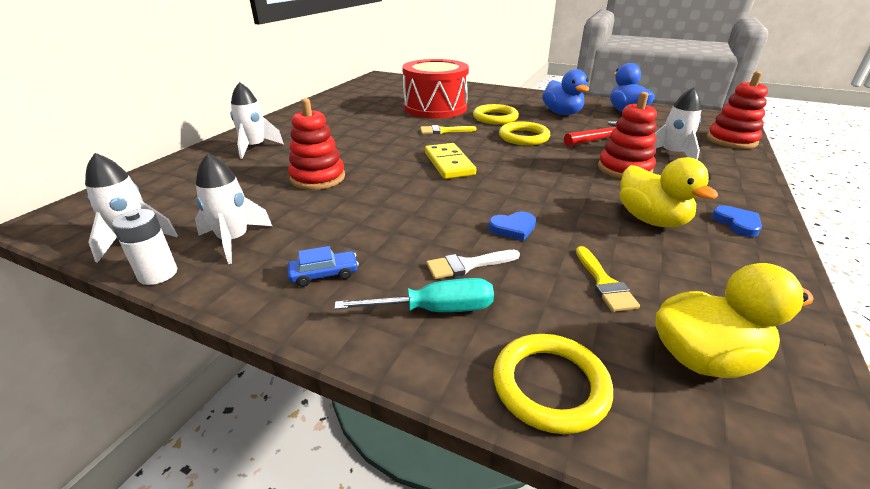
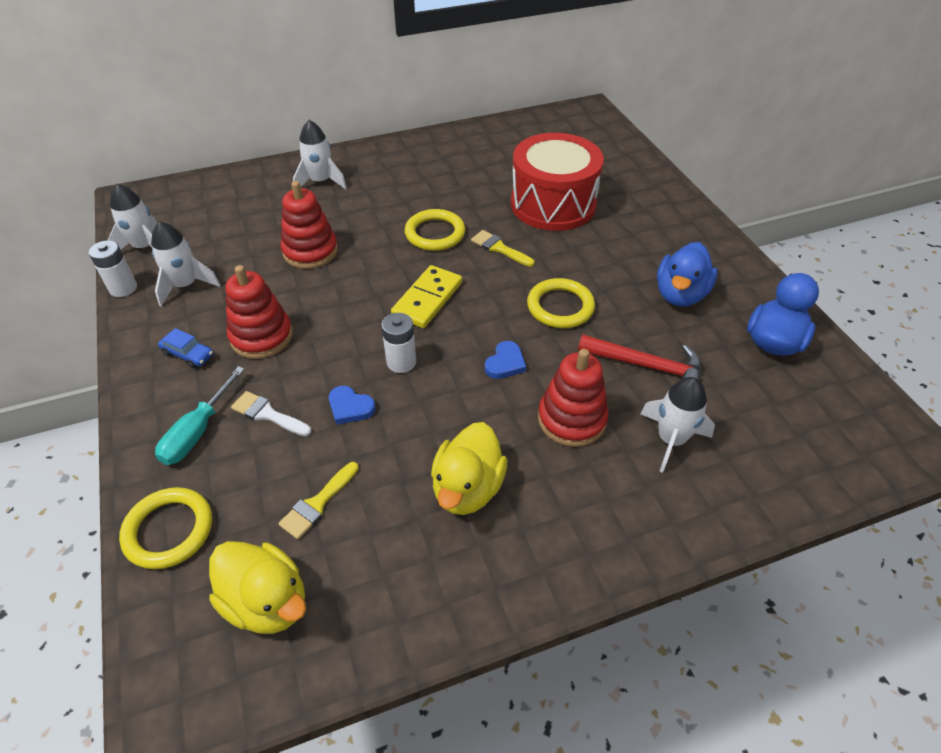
camera: 45 degrees right, 15 degrees up
turquoise screwdriver [335,278,494,312] -> turquoise screwdriver turned 75 degrees clockwise [155,366,245,465]
yellow ring [473,104,519,124] -> yellow ring moved to [404,209,465,251]
red stacking toy [707,71,768,149] -> red stacking toy moved to [225,265,293,359]
blue heart [712,205,762,237] -> blue heart moved to [485,341,526,379]
none -> white battery [381,313,416,373]

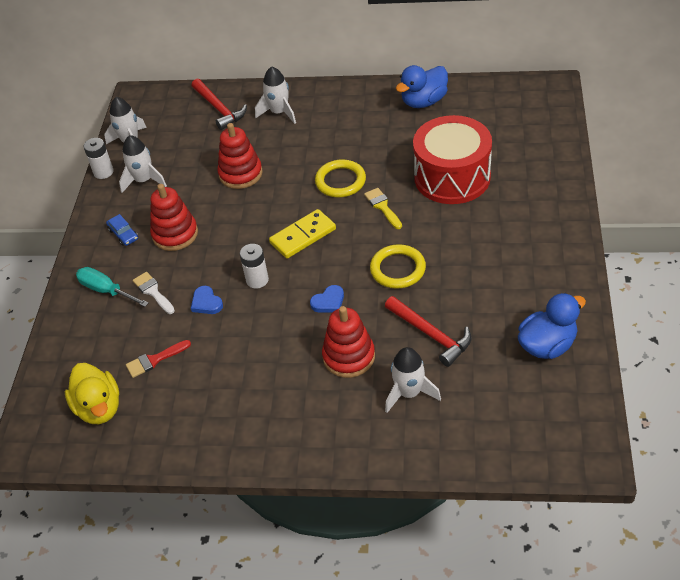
camera: 30 degrees right, 0 degrees up
yellow ring [119,487,212,569] -> none
turquoise screwdriver [155,366,245,465] -> turquoise screwdriver turned 75 degrees clockwise [76,267,149,307]
yellow brush [278,462,359,539] -> red brush [126,340,191,378]
yellow duck [431,422,507,515] -> none
blue duck [657,242,718,307] -> blue duck moved to [396,65,448,108]
none -> red hammer [192,79,247,130]

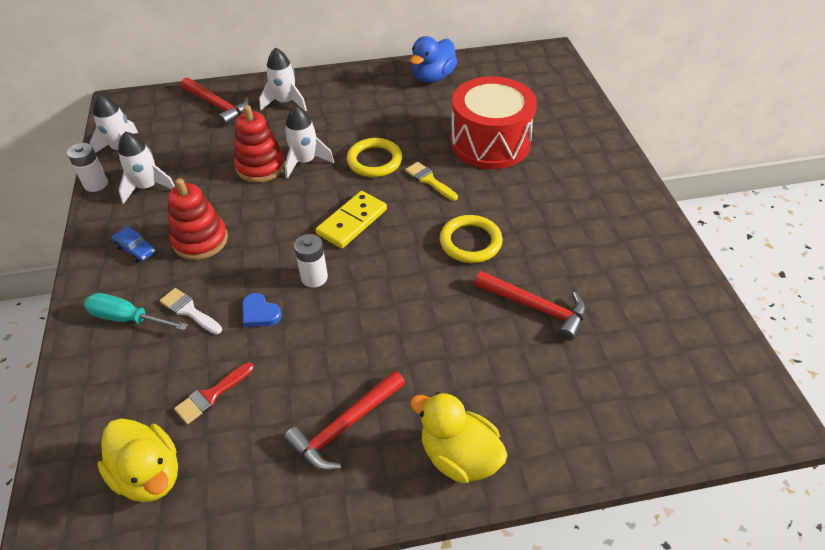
camera: 20 degrees left, 0 degrees up
blue heart [310,285,344,313] -> none
red stacking toy [322,306,375,378] -> none
white rocket [385,347,441,413] -> white rocket moved to [284,106,334,179]
blue duck [518,293,586,359] -> none
none -> red hammer [284,370,405,471]
none -> yellow duck [410,392,507,483]

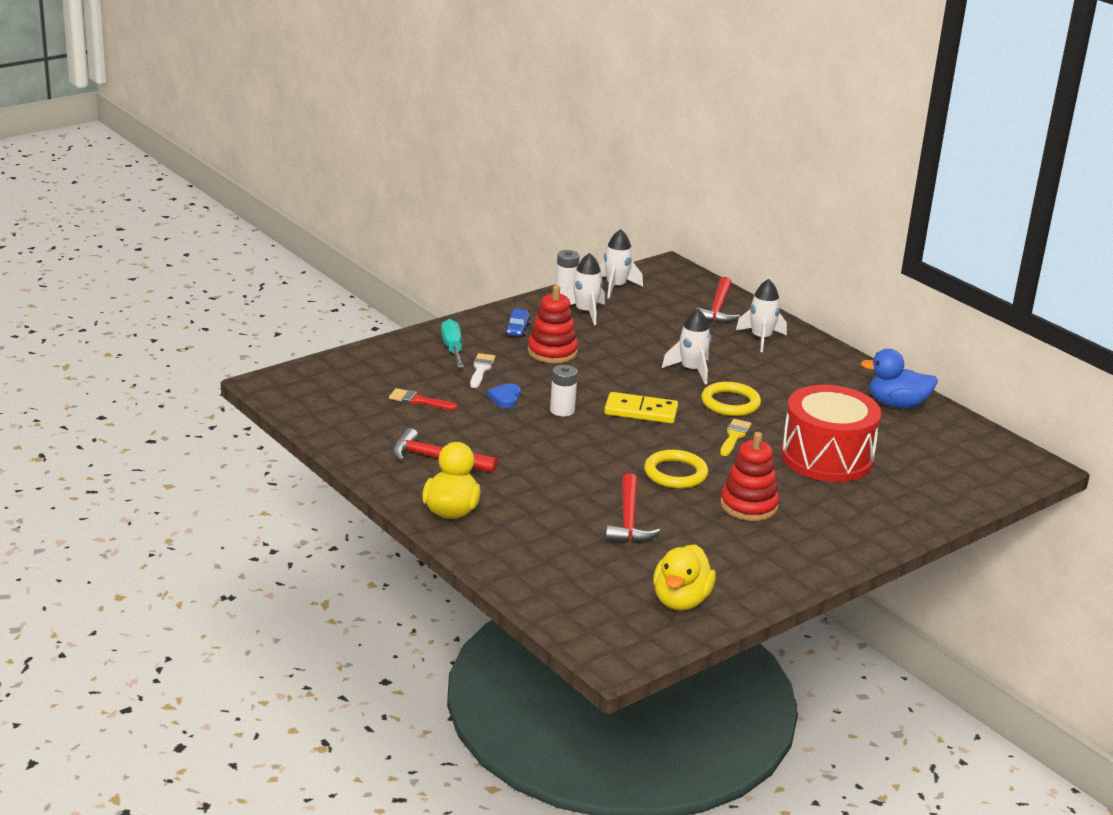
camera: 60 degrees right, 20 degrees down
yellow duck [97,418,178,502] -> yellow duck moved to [653,544,716,611]
red stacking toy [234,105,285,183] -> red stacking toy moved to [720,432,779,521]

